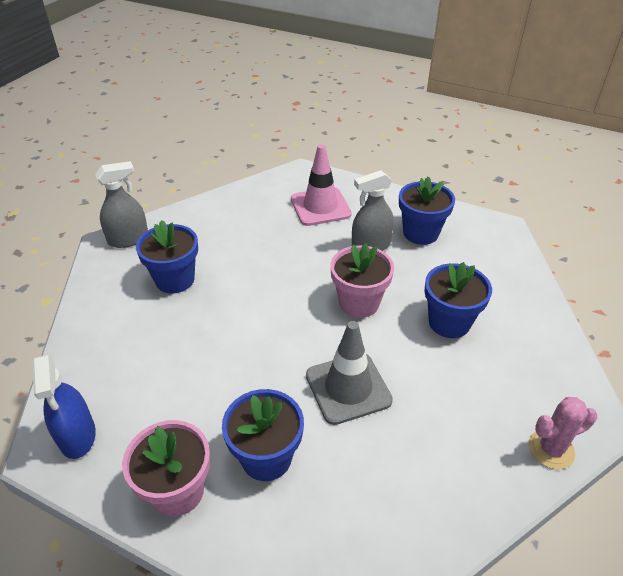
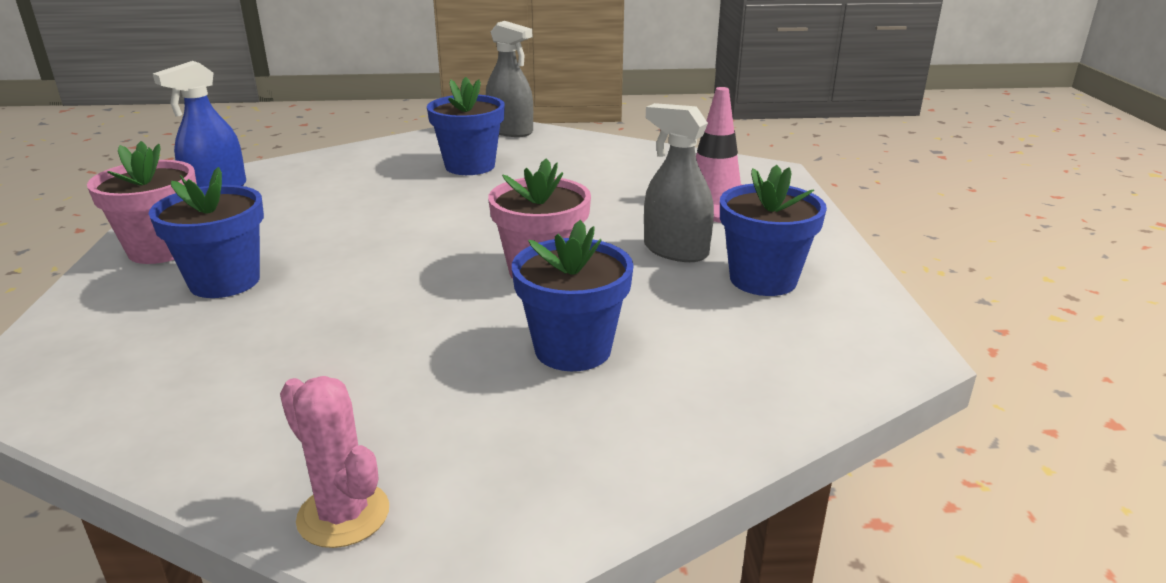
camera: 60 degrees right, 15 degrees down
grey traffic cone [306,321,393,425] -> none

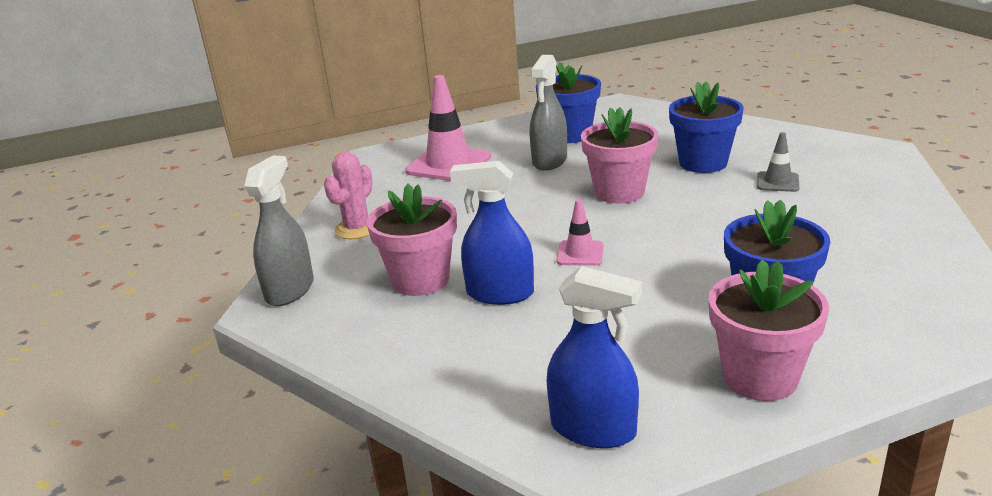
camera: 105 degrees left, 0 degrees up
pink cactus [280,376,389,548] -> pink cactus moved to [324,152,373,239]
blue flower pot [427,77,505,175] -> pink flower pot [367,184,457,296]
none -> blue spray bottle [450,161,534,305]
none -> pink traffic cone [556,199,603,266]
none -> grey traffic cone [757,132,799,192]

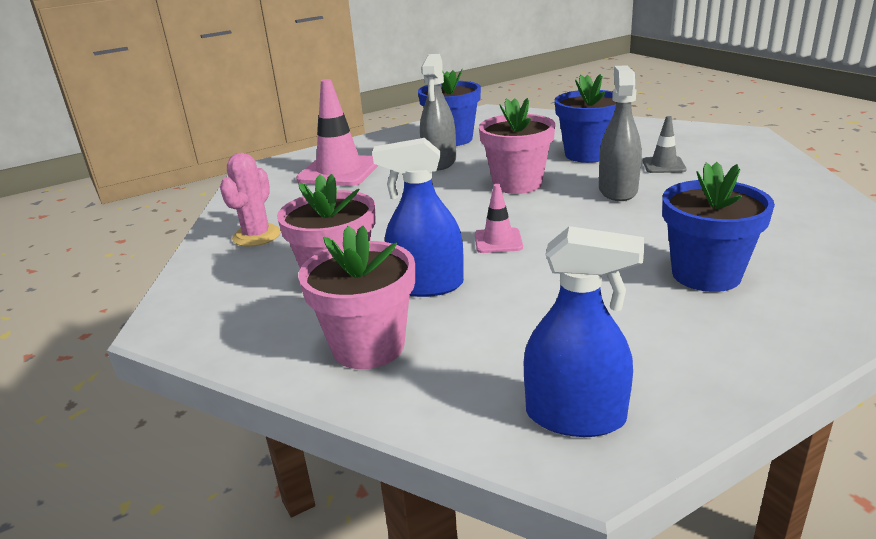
camera: 10 degrees left, 0 degrees up
grey spray bottle [244,156,314,306] -> grey spray bottle moved to [599,65,642,201]
pink flower pot [709,260,829,401] -> pink flower pot moved to [298,225,415,369]

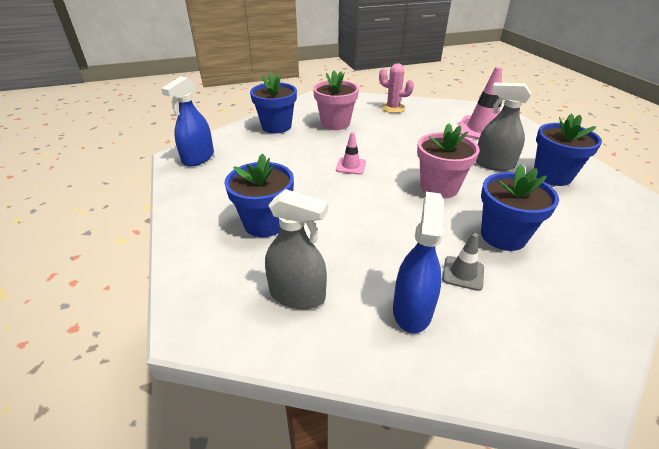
camera: 100 degrees right, 10 degrees up
pink flower pot [298,225,415,369] -> blue flower pot [250,73,297,133]
blue spray bottle [372,138,464,297] -> blue spray bottle moved to [393,192,443,333]
grey spray bottle [599,65,642,201] -> grey spray bottle moved to [265,189,328,309]

